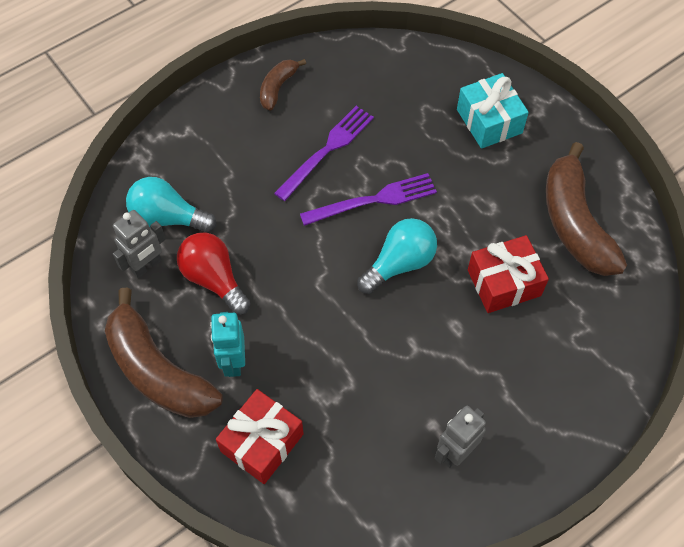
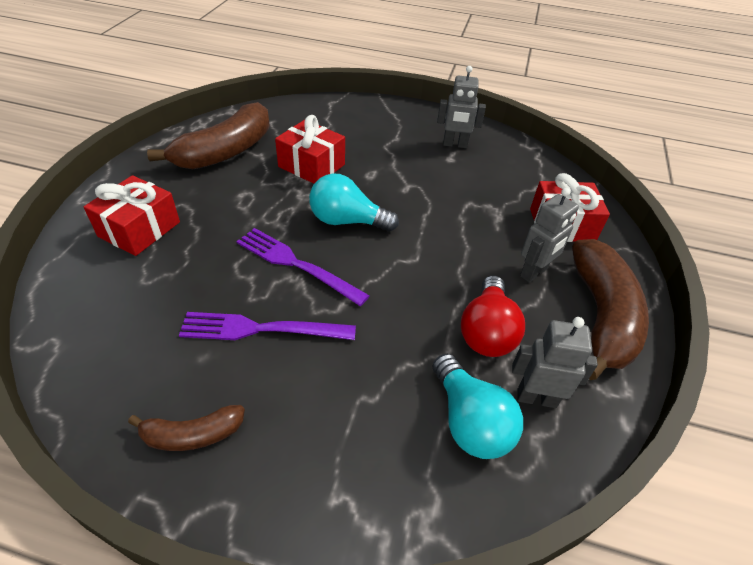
camera: 130 degrees left, 15 degrees down
turquoise robot [210,312,245,377] -> grey robot [520,188,579,283]
turquoise gift [457,73,529,149] -> red gift [84,175,180,256]

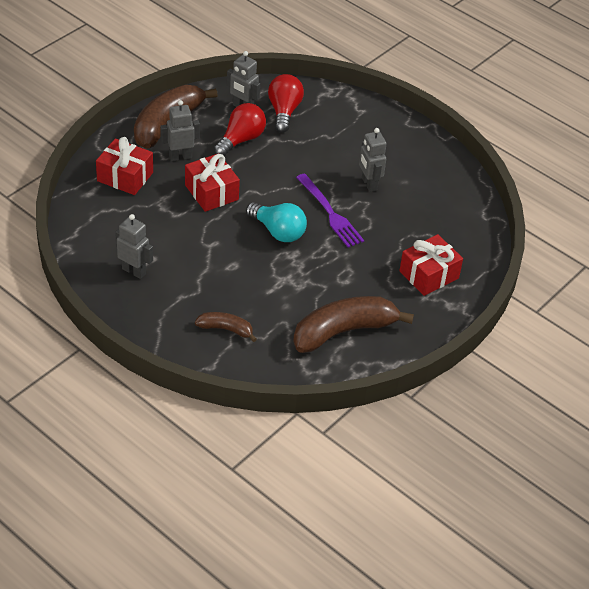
camera: 155 degrees left, 0 degrees up
brown banana [128,405,245,451] -> brown banana moved to [195,312,257,342]
purple fork [179,312,356,340] -> grey robot [359,128,386,192]
red gift [275,115,345,184] -> red gift moved to [185,153,240,212]
turquoise light bulb [433,354,523,459] -> red light bulb [268,74,304,133]

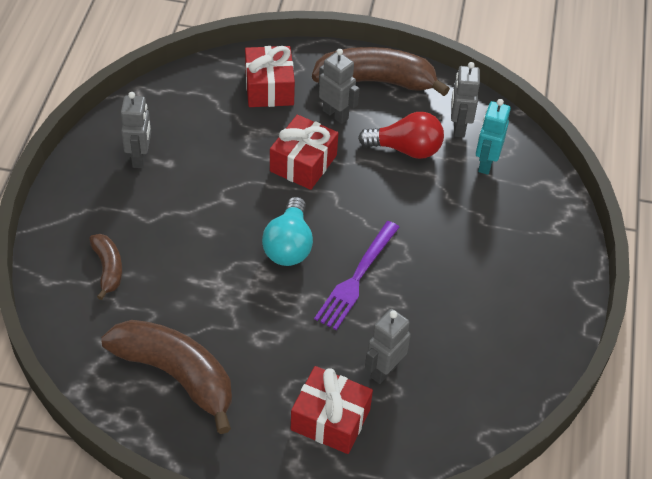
camera: 60 degrees right, 5 degrees up
red light bulb [268,74,304,133] -> turquoise robot [476,99,511,175]
grey robot [359,128,386,192] -> grey robot moved to [365,309,411,384]

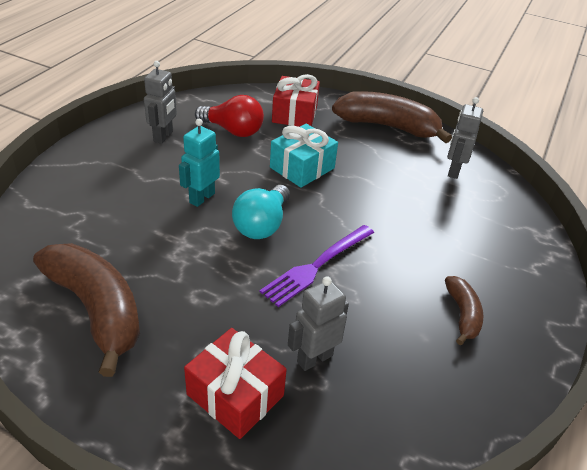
camera: 15 degrees right, 10 degrees down
brown banana [89,234,122,300] -> brown banana moved to [445,276,483,345]
red gift [270,115,338,190] -> turquoise gift [270,124,338,188]
grey robot [319,49,360,124] -> none
red light bulb [358,112,444,159] -> red light bulb moved to [195,95,264,137]
turquoise robot [476,99,511,175] -> turquoise robot moved to [179,119,220,207]

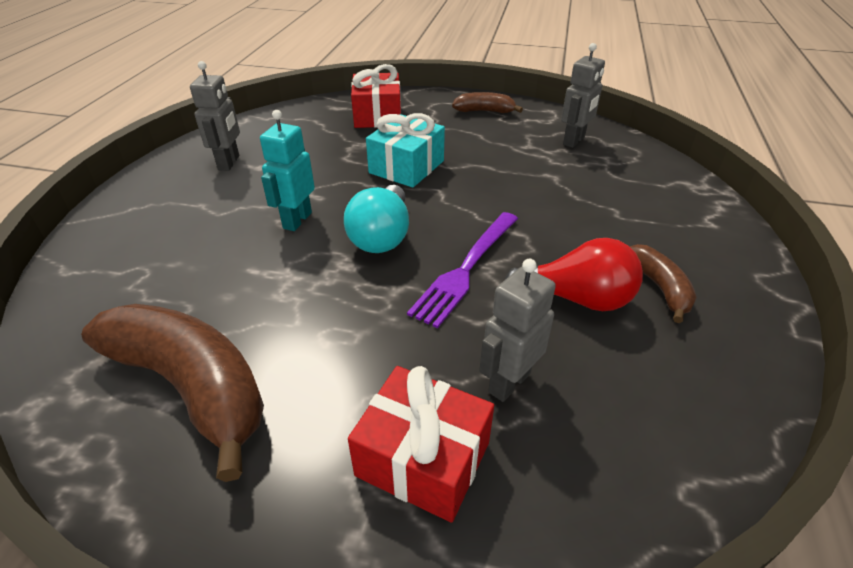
camera: 10 degrees left, 0 degrees up
red light bulb [195,95,264,137] -> red light bulb moved to [505,238,643,311]
brown banana [332,91,452,143] -> brown banana [452,92,523,113], size x0.51
grey robot [447,97,483,179] -> grey robot turned 150 degrees counterclockwise [561,43,605,148]

